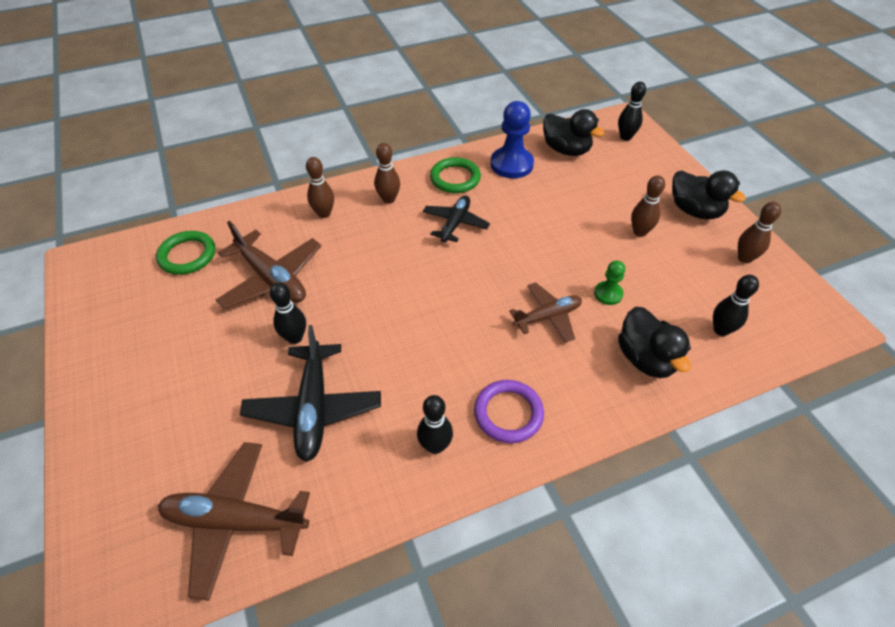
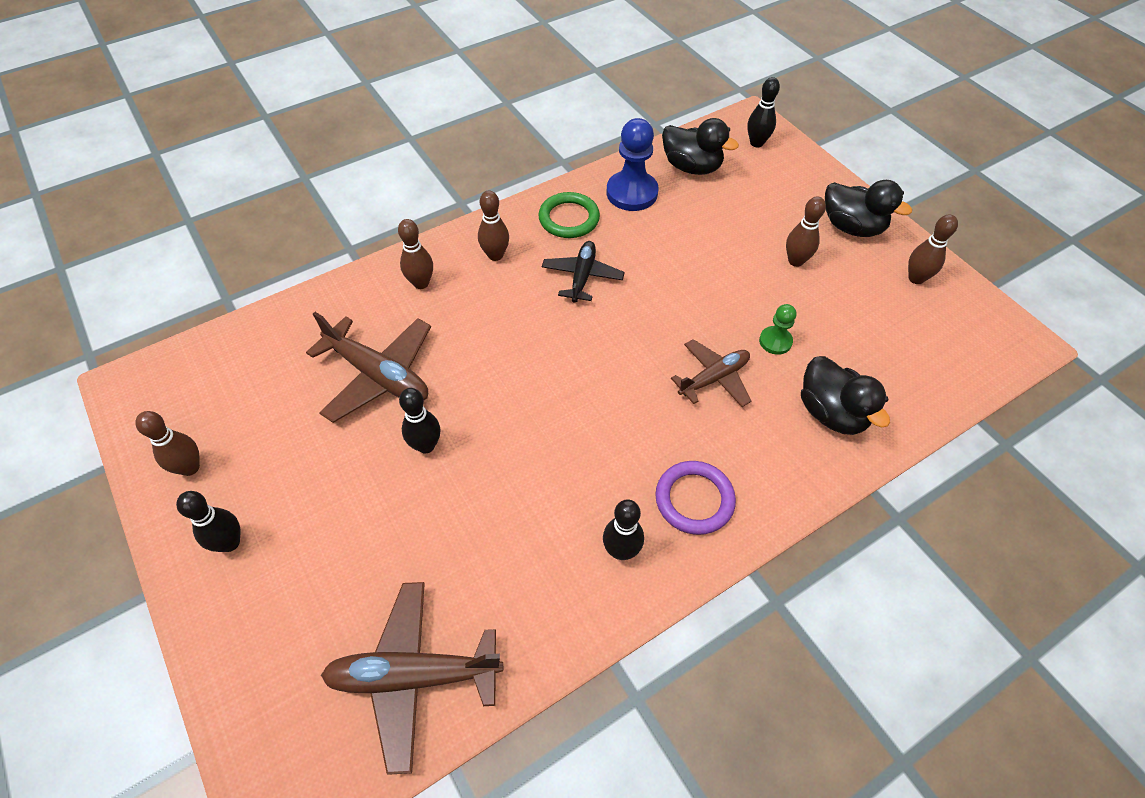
camera: 10 degrees left, 5 degrees up
green ring [156,231,215,275] -> none
black plane [240,325,381,462] -> none
black bowling pin [713,275,759,336] -> black bowling pin moved to [176,491,241,552]
none -> brown bowling pin [135,411,200,476]

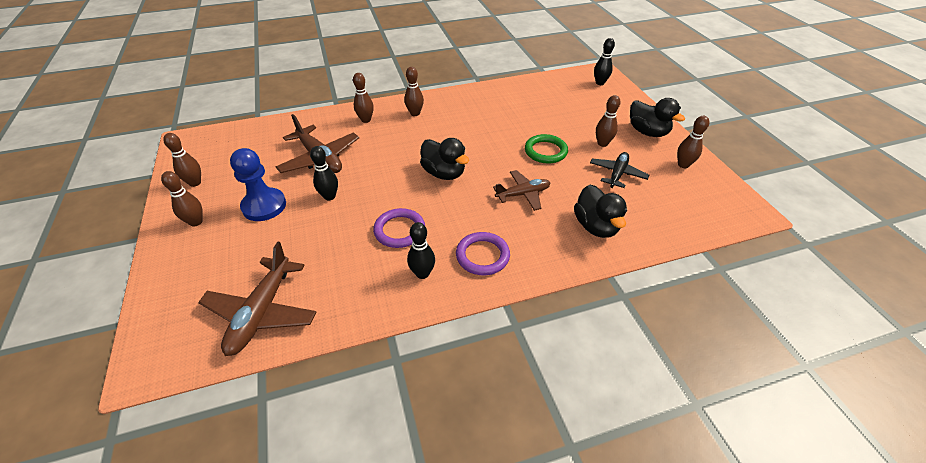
camera: 15 degrees right, 10 degrees down
black bowling pin [176,491,241,552] -> brown bowling pin [161,171,203,227]
brown plane [321,582,503,775] -> brown plane turned 90 degrees counterclockwise [198,241,317,356]
green ring [538,192,600,238] -> green ring moved to [525,134,568,164]
black plane [542,241,625,303] -> black plane moved to [590,152,649,188]
blue pawn [607,118,659,211] -> blue pawn moved to [230,148,286,221]
black duck [662,118,739,175] -> black duck moved to [420,138,469,180]
green pawn [759,304,796,355] -> none
none -> purple ring [373,208,425,248]

